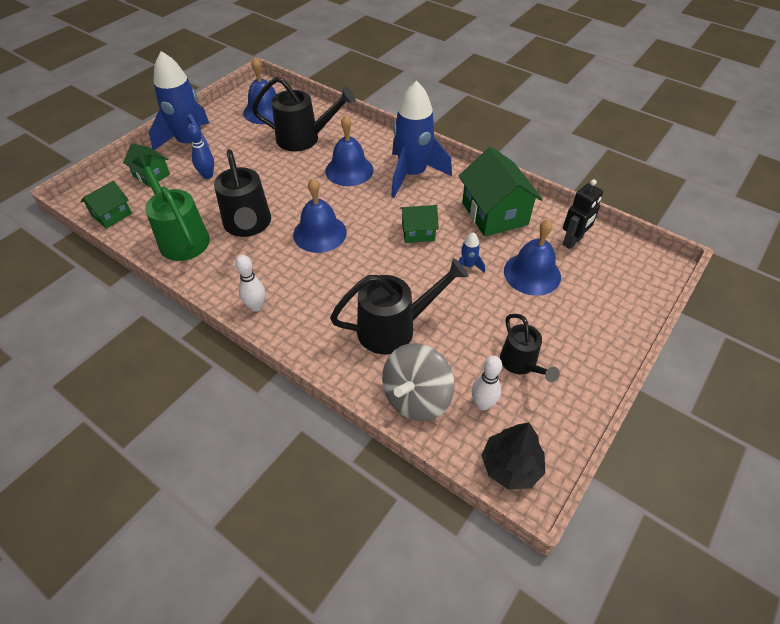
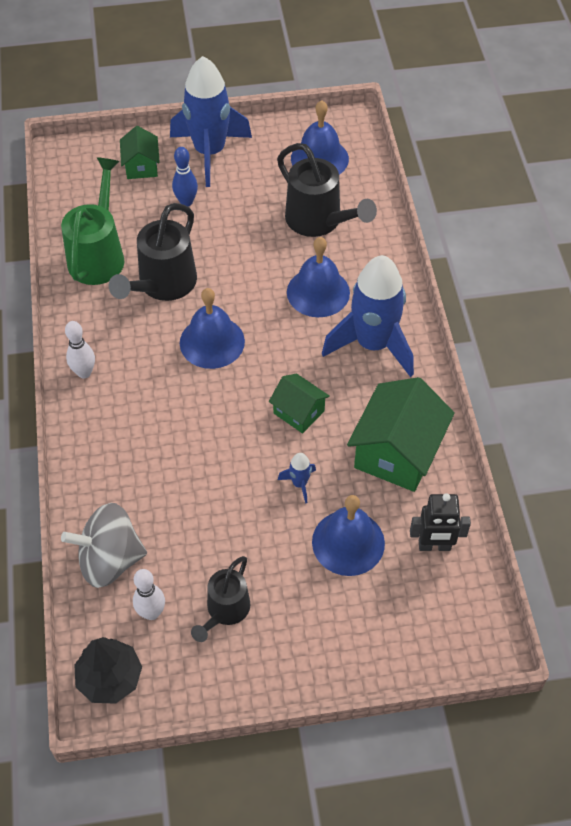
camera: 45 degrees right, 5 degrees up
green house [81,181,132,229] -> none
black watering can [330,258,468,354] -> none

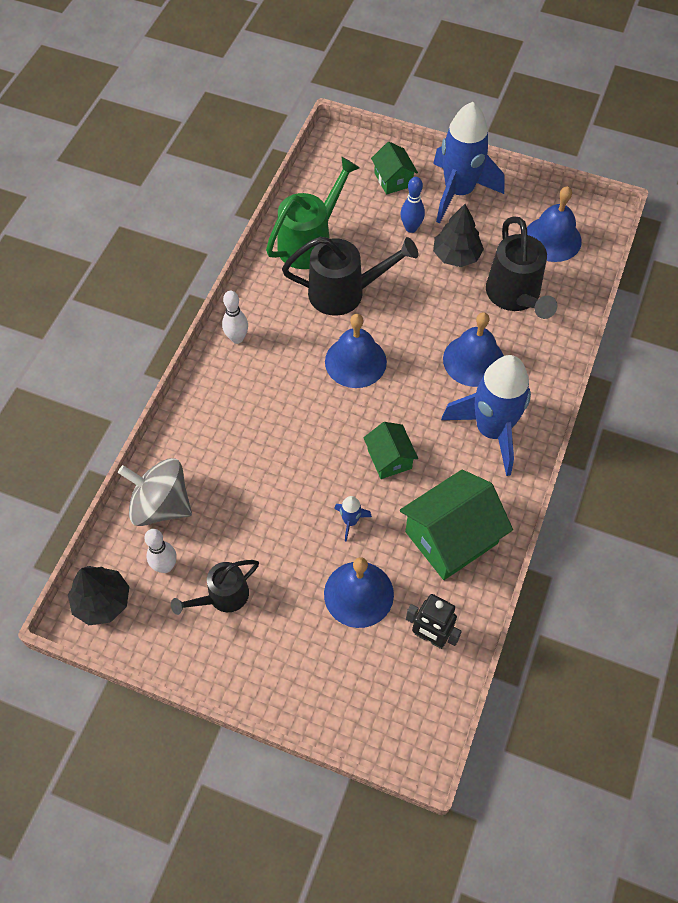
camera: 30 degrees right, 5 degrees up
black watering can [108,203,197,301] -> black watering can turned 150 degrees counterclockwise [282,237,418,316]
green house [120,126,160,179] -> green house turned 45 degrees counterclockwise [371,142,418,195]
none -> black tree [433,204,484,267]

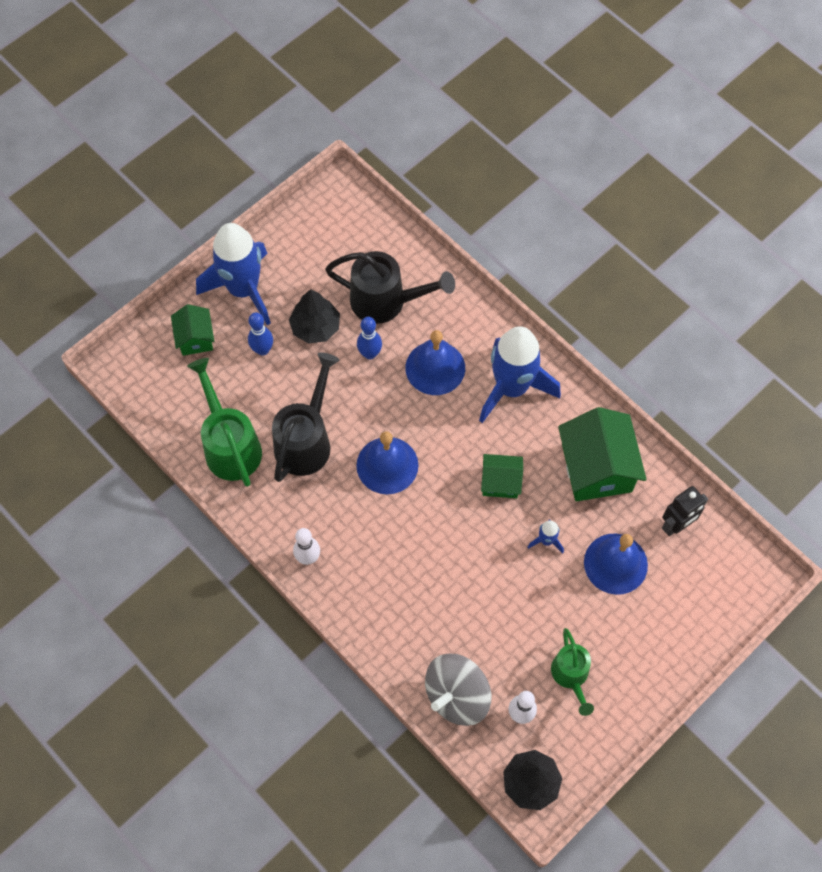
camera: 65 degrees left, 5 degrees up
black watering can [171,560,259,615] -> green watering can [551,628,594,716]
green house [371,142,418,195] -> green house turned 75 degrees clockwise [171,304,214,356]
blue bell [527,186,582,262] -> none
none -> blue bowling pin [357,317,382,360]

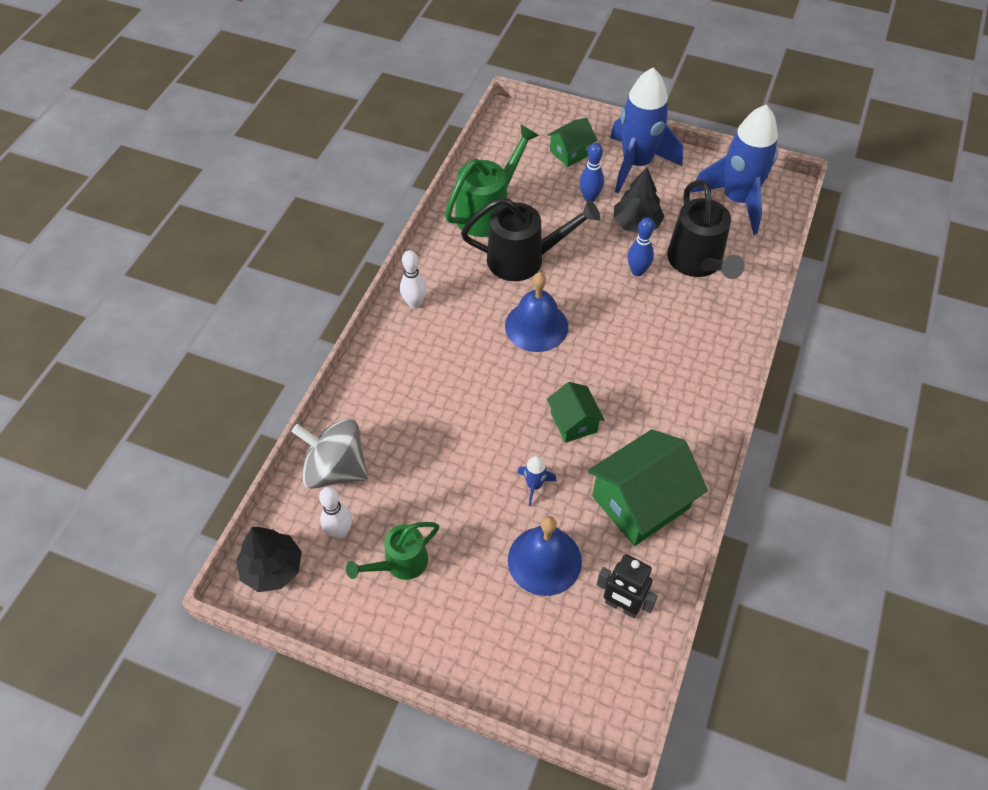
camera: 65 degrees right, 10 degrees down
blue bell [405,330,465,395] -> none
blue rocket [479,326,561,423] -> blue rocket moved to [691,105,778,235]

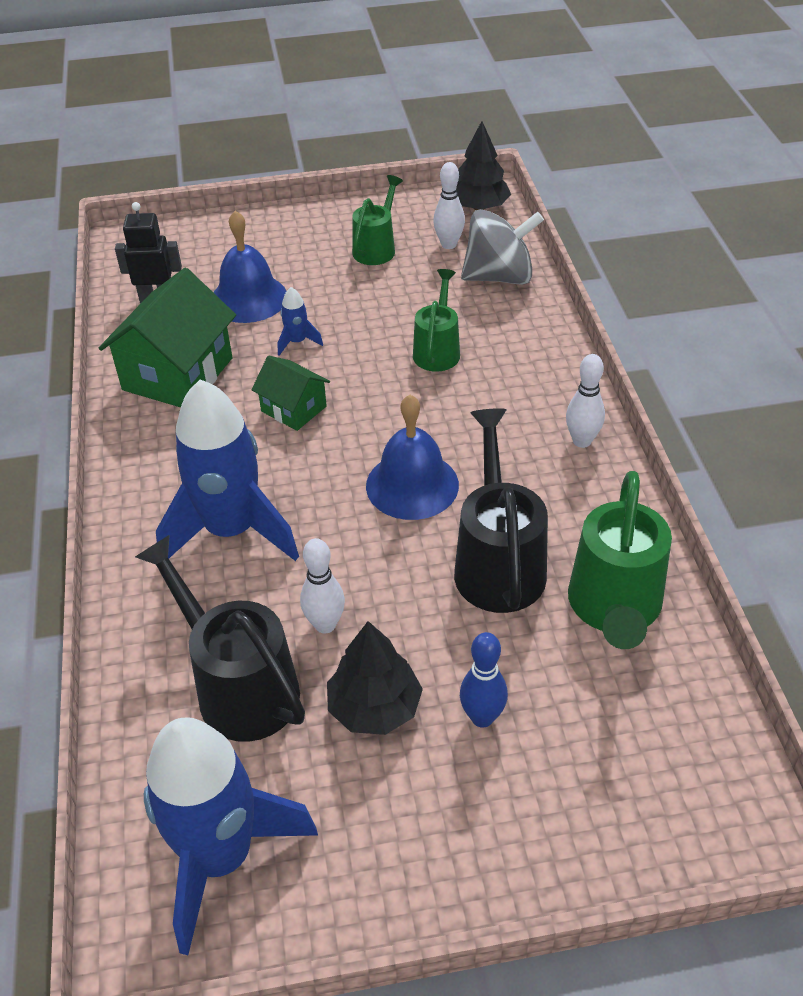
camera: 150 degrees right, 10 degrees down
black watering can [461,197,600,281] -> black watering can turned 120 degrees clockwise [454,408,548,613]
green house [547,118,597,167] -> none
blue rocket [610,68,683,194] -> blue rocket moved to [156,379,299,561]
blue bowling pin [627,217,654,276] -> white bowling pin [300,538,345,633]
none -> green watering can [413,269,460,372]

